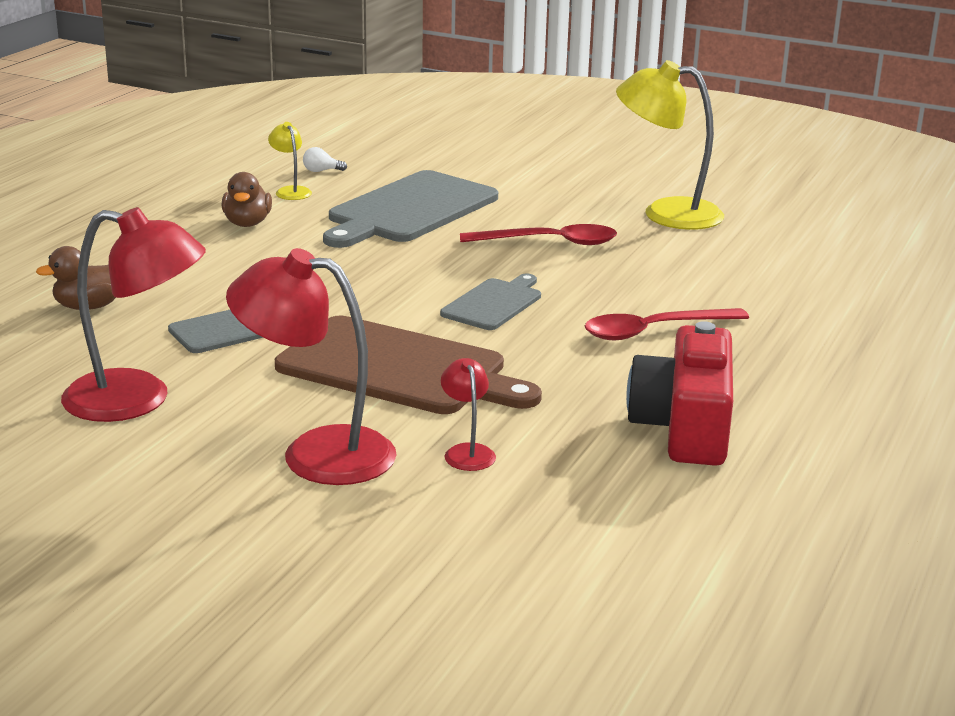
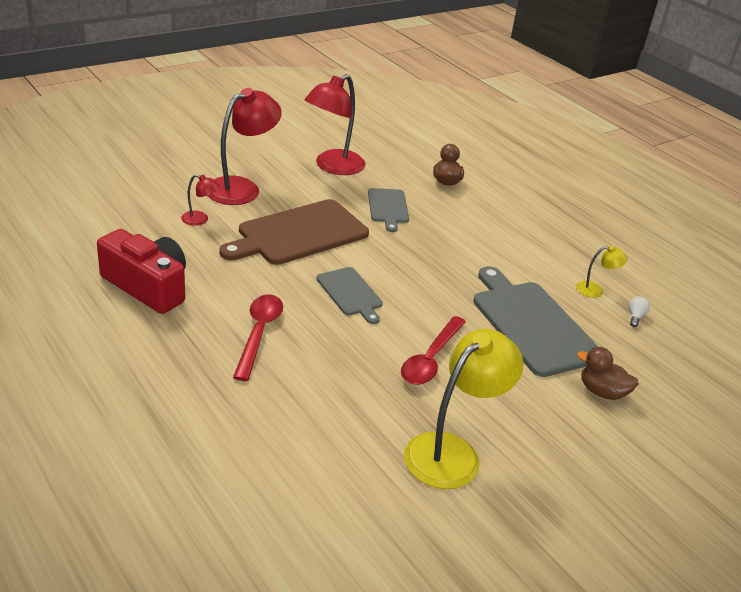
camera: 115 degrees right, 10 degrees up
brown duck [221,172,272,227] -> brown duck moved to [577,347,639,400]

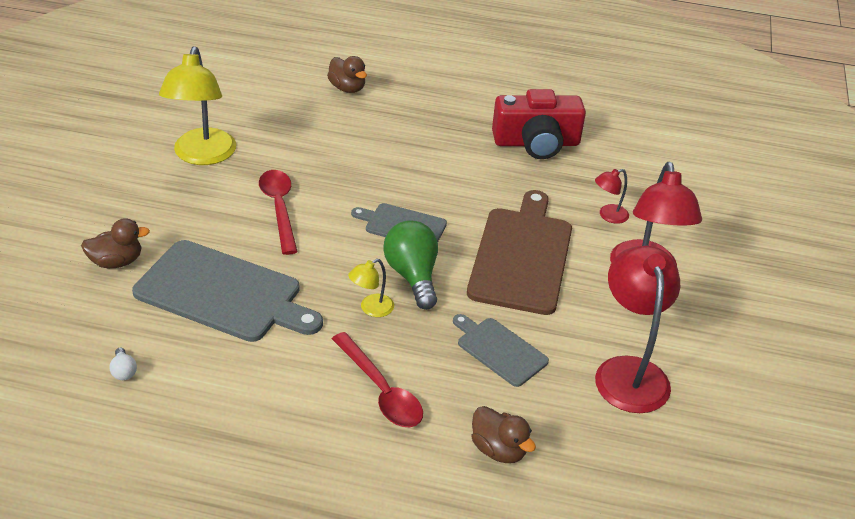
camera: 140 degrees right, 5 degrees up
red spoon [233,294,283,381] -> red spoon moved to [332,332,423,427]
yellow lamp [576,246,628,298] -> yellow lamp moved to [348,259,394,317]
none -> brown duck [327,56,367,93]
none -> green light bulb [383,220,438,310]

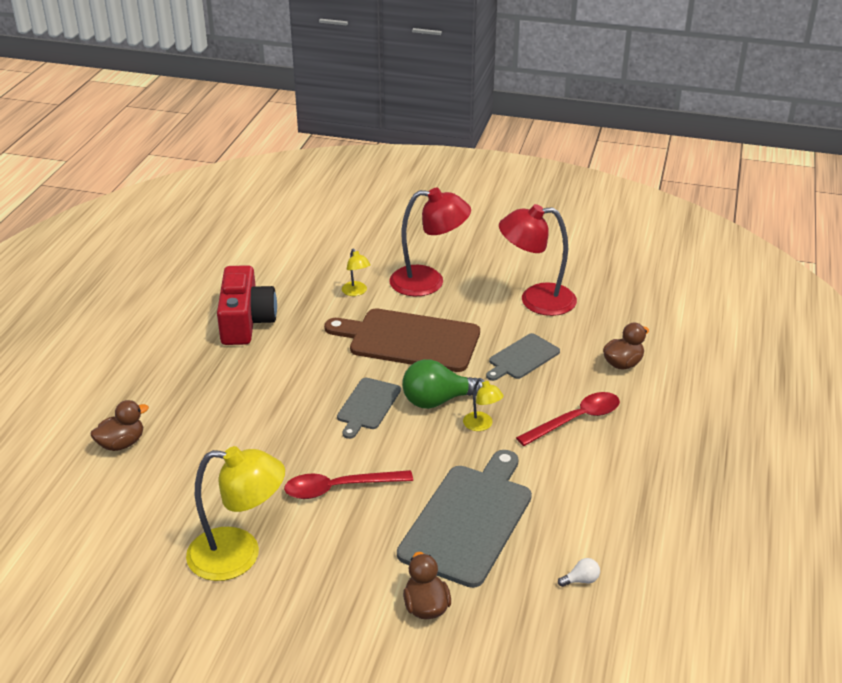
camera: 85 degrees left, 5 degrees down
red lamp [595,169,629,224] -> yellow lamp [342,249,370,296]

